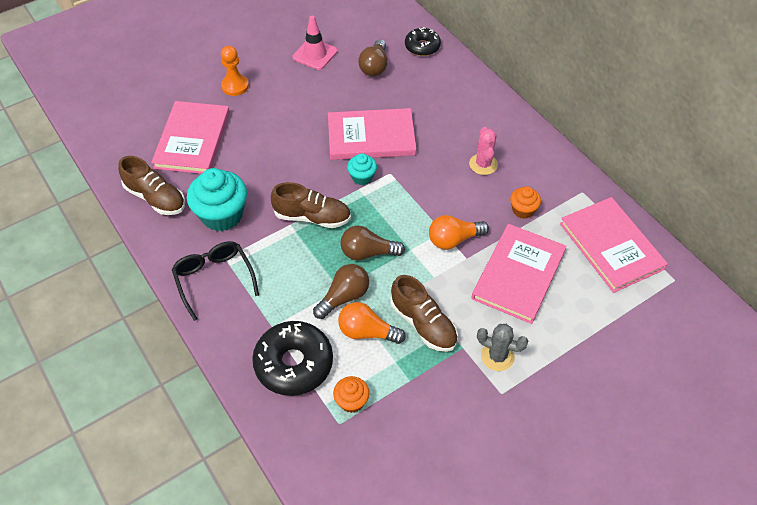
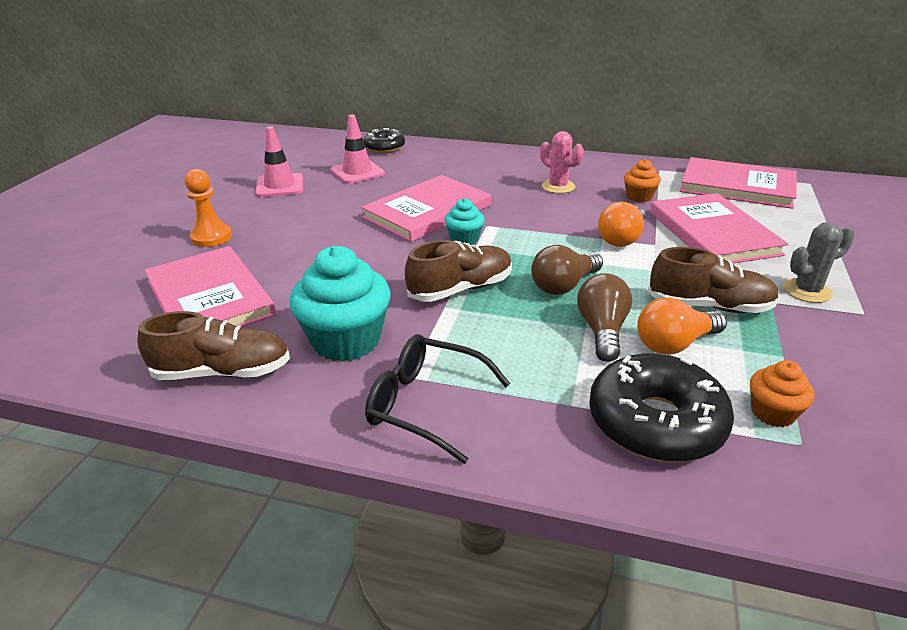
camera: 40 degrees left, 20 degrees down
brown light bulb [358,39,388,76] -> pink traffic cone [330,115,385,184]

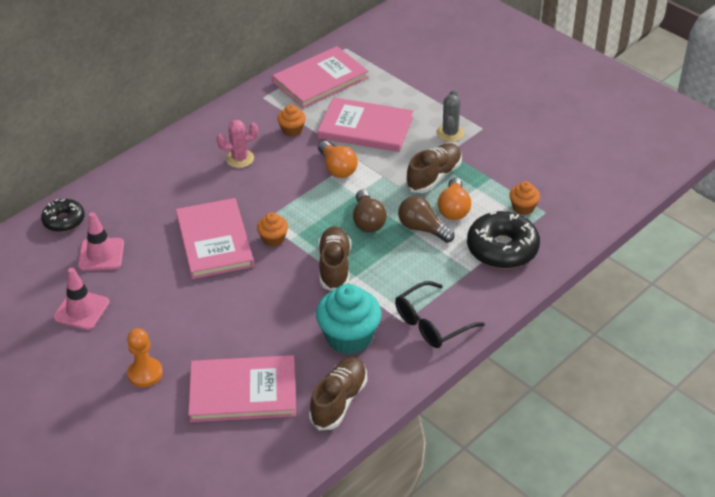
camera: 60 degrees left, 10 degrees up
turquoise cupcake [445,198,485,245] -> orange cupcake [257,212,288,247]

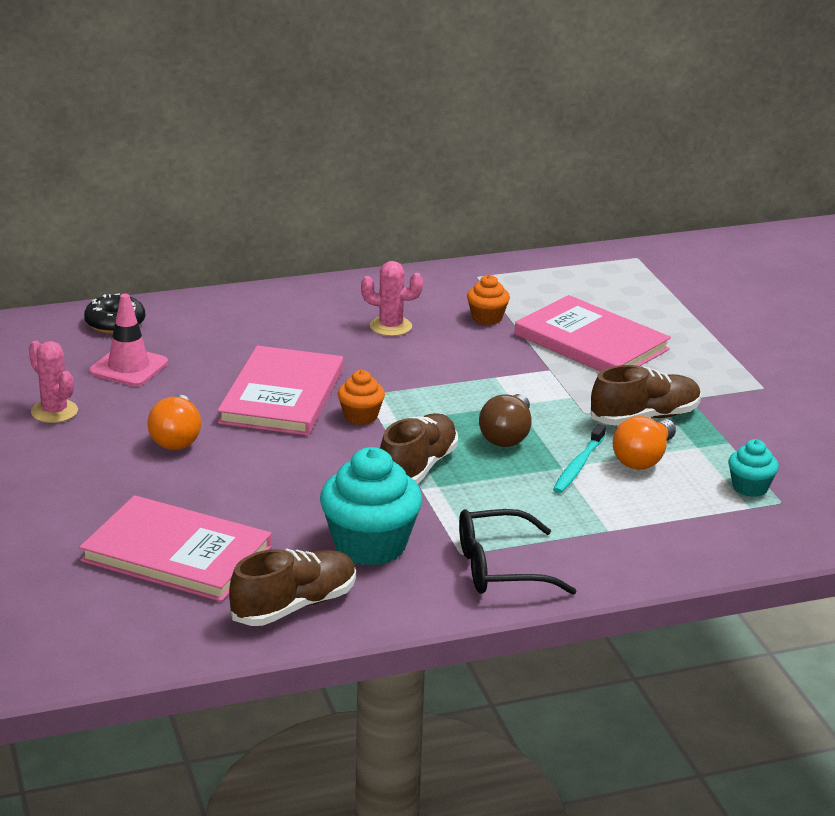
camera: 25 degrees right, 15 degrees down
pink traffic cone [53,268,110,330] -> pink cactus [29,341,78,423]
orange pawn [127,328,163,387] -> none
pink book [272,46,369,108] -> none
orange light bulb [318,141,358,178] -> orange light bulb moved to [147,394,201,450]
brown light bulb [398,196,454,243] -> turquoise toothbrush [553,424,606,493]
grey cactus [436,90,464,142] -> none
black donut [467,211,540,269] -> none
orange cupcake [509,181,540,215] -> turquoise cupcake [728,439,779,497]

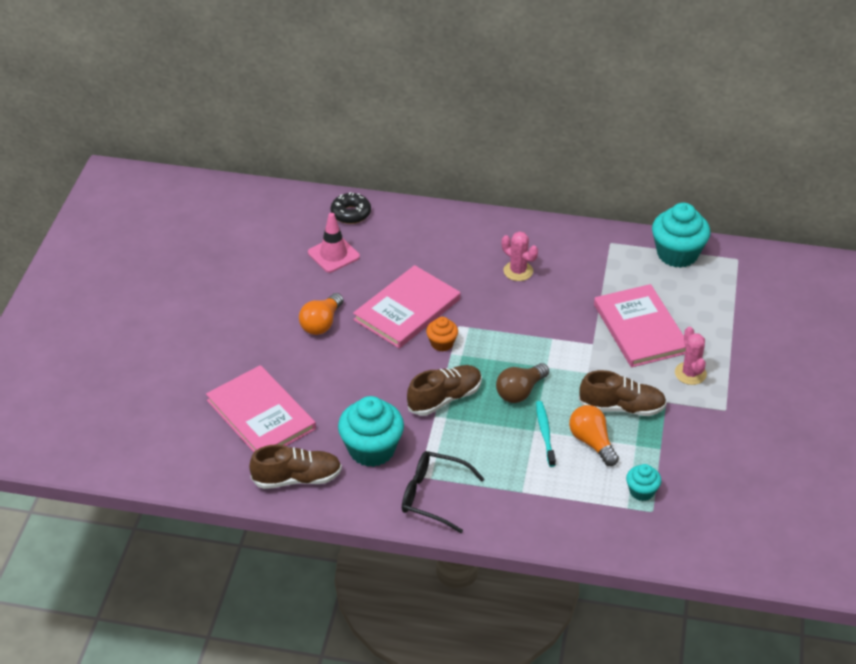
camera: 30 degrees right, 15 degrees up
pink cactus [29,341,78,423] -> pink cactus moved to [675,327,707,385]
orange cupcake [467,275,510,325] -> none
turquoise toothbrush [553,424,606,493] -> turquoise toothbrush turned 120 degrees clockwise [536,401,556,467]
orange light bulb [612,416,676,470] -> orange light bulb turned 90 degrees clockwise [569,405,619,466]
none -> turquoise cupcake [652,203,710,268]

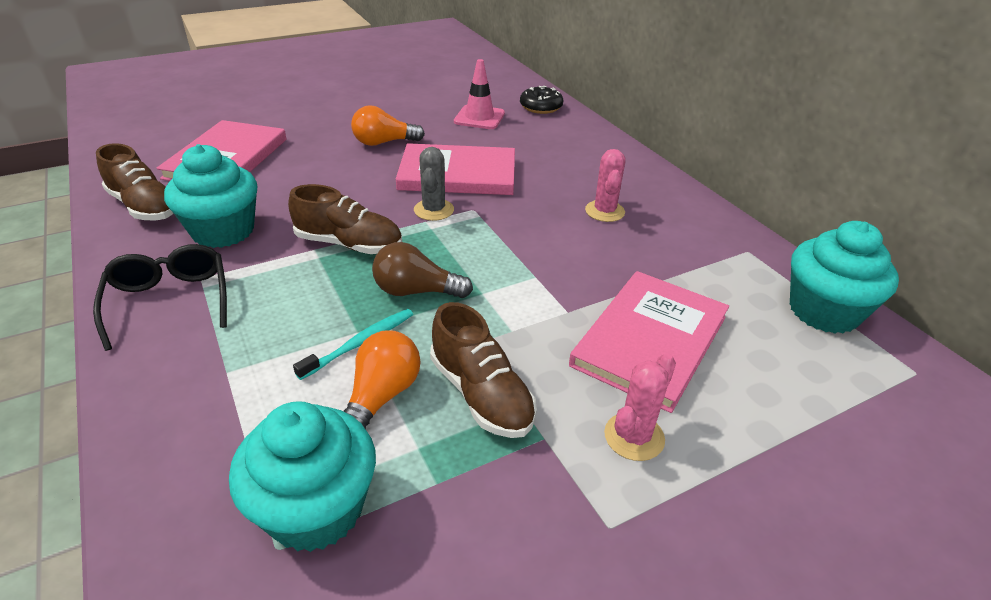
camera: 50 degrees right, 5 degrees down
orange cupcake [426,317,458,352] -> grey cactus [414,147,454,221]
turquoise cupcake [626,464,661,501] -> turquoise cupcake [229,401,376,552], size x1.92

